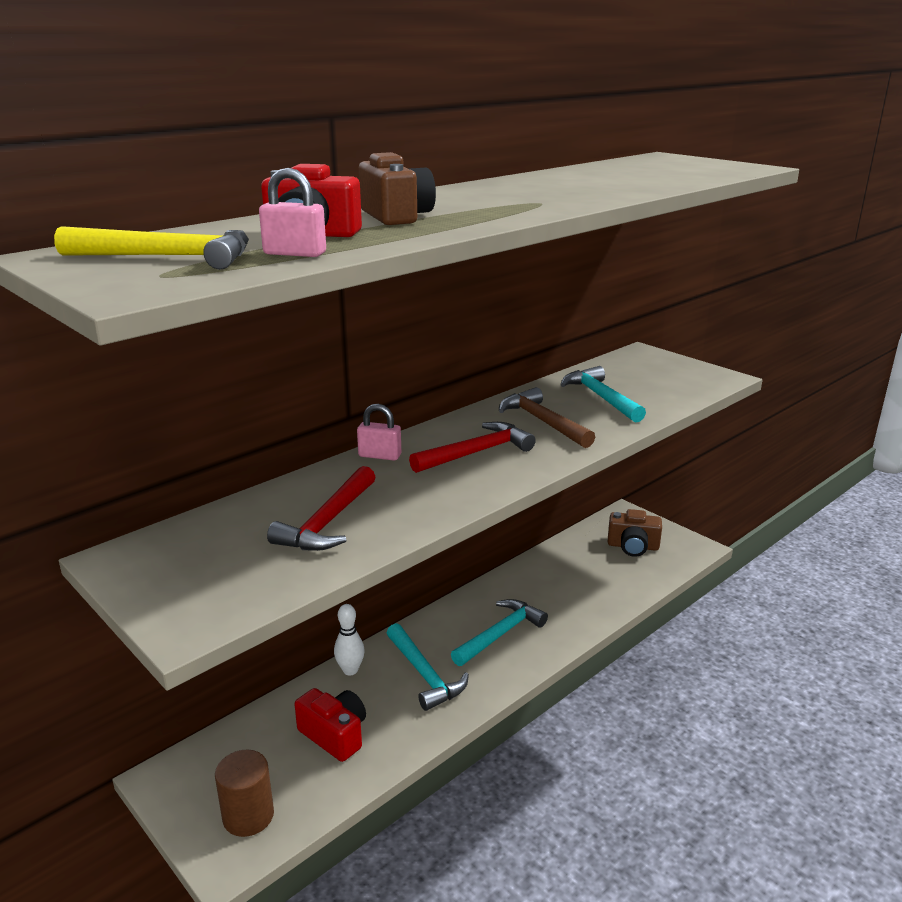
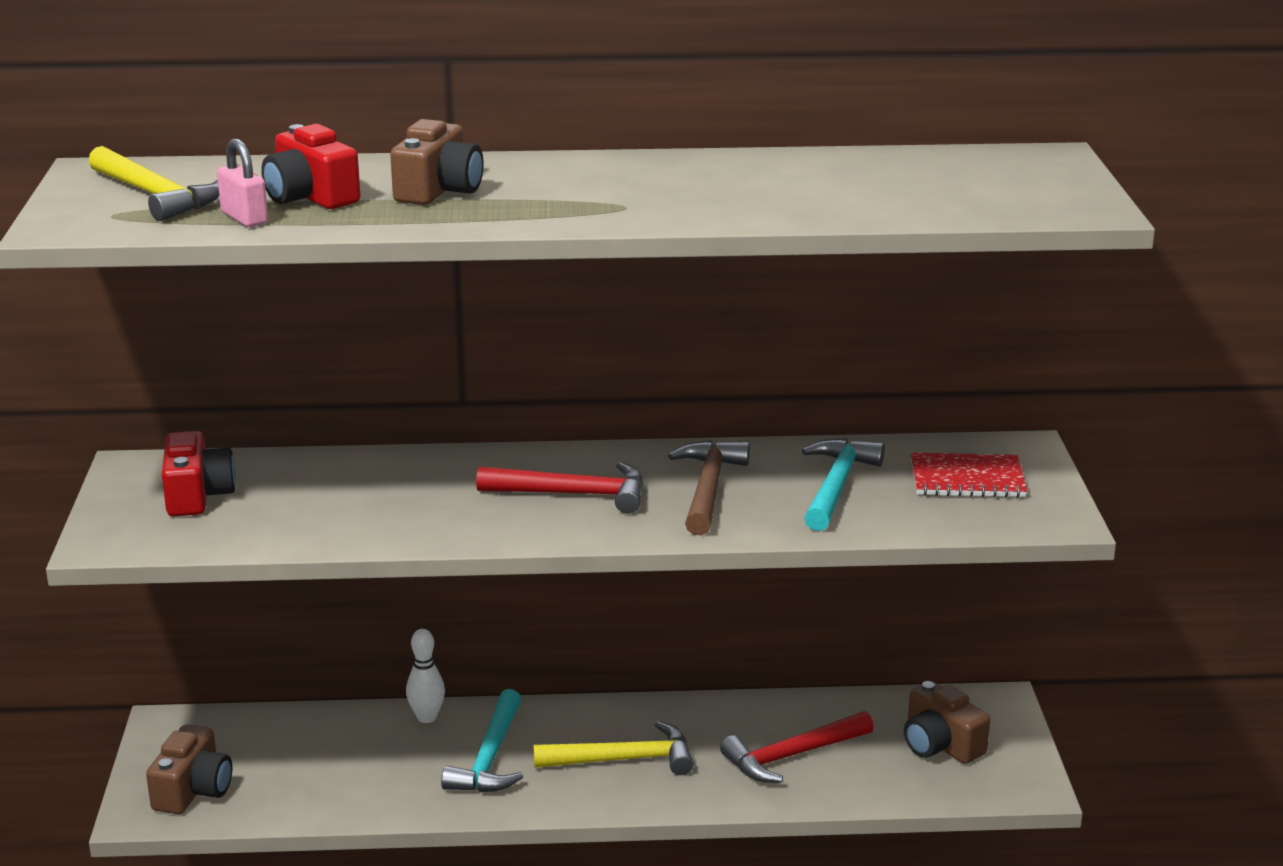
camera: 40 degrees right, 0 degrees up
brown cylinder [215,750,274,837] -> brown camera [146,724,233,814]
red hammer [267,466,375,551] -> red hammer moved to [720,711,874,783]
red camera [294,688,366,762] -> red camera moved to [162,431,236,516]
pink padlock [357,404,401,461] -> none
turquoise hammer [451,599,548,666] -> yellow hammer [533,721,693,775]
none -> red notebook [911,453,1027,498]

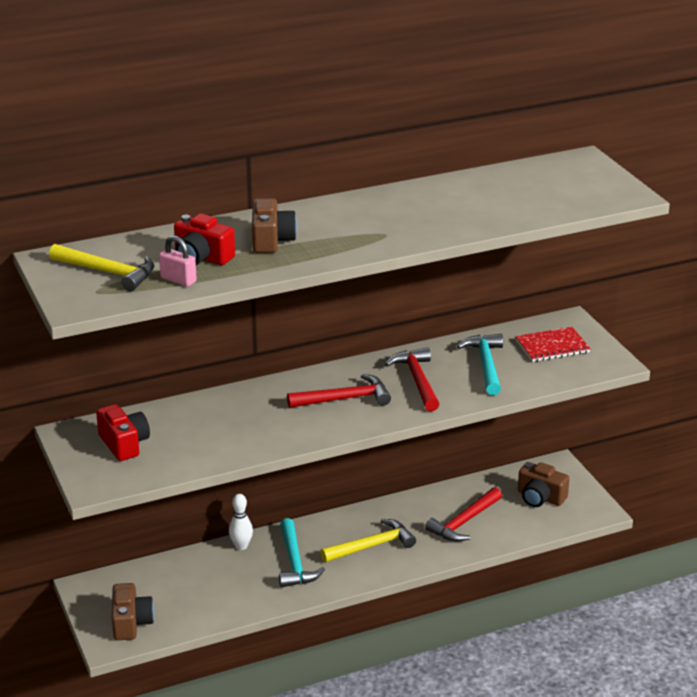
camera: 20 degrees left, 5 degrees up
brown hammer [668,440,750,535] -> red hammer [385,347,439,411]

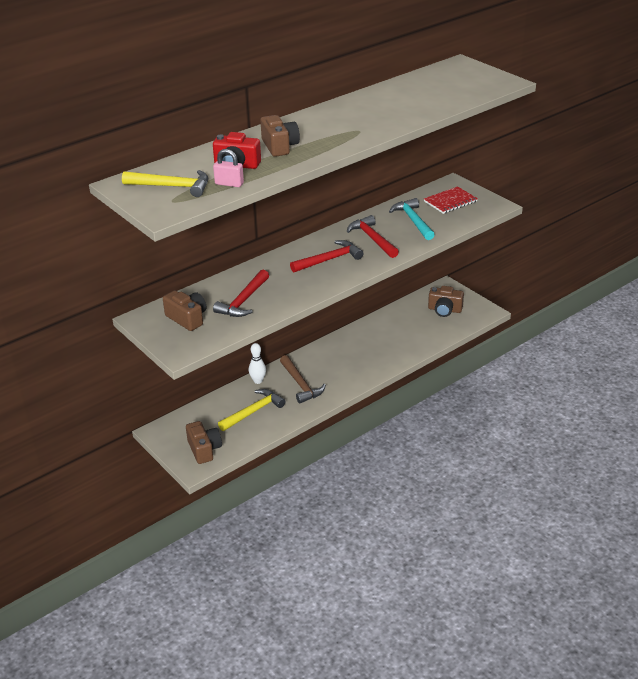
camera: 15 degrees left, 5 degrees up
red camera [96,404,150,461] -> brown camera [163,290,206,331]
turquoise hammer [279,518,325,588] -> brown hammer [280,355,326,403]
yellow hammer [320,519,416,562] -> yellow hammer moved to [218,389,286,431]
red hammer [425,487,502,542] -> red hammer moved to [213,269,269,317]

